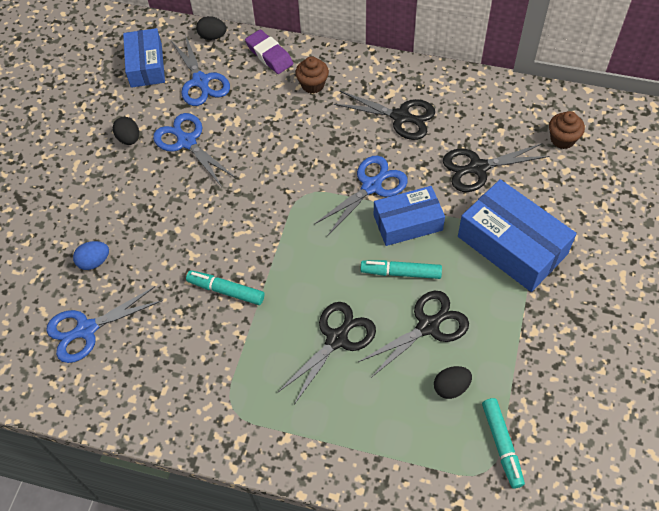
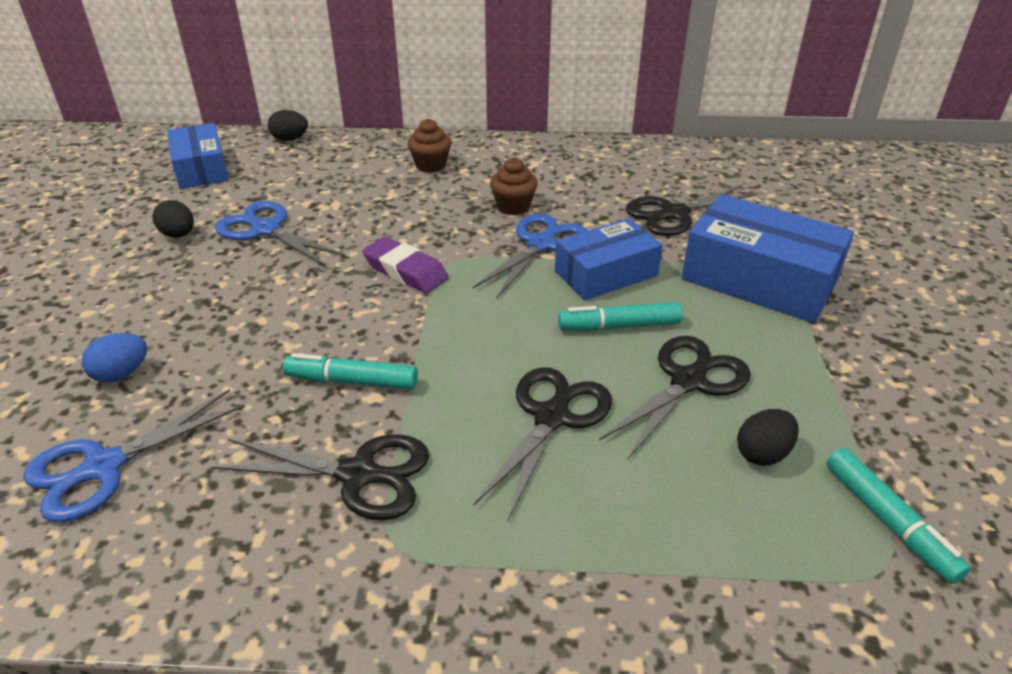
camera: 15 degrees left, 20 degrees down
blue scissors [171,34,230,106] -> none
purple eraser [245,30,293,74] -> purple eraser moved to [362,237,448,293]
black scissors [334,91,435,140] -> black scissors moved to [213,434,429,520]
brown cupcake [549,111,585,149] -> brown cupcake moved to [490,158,538,215]

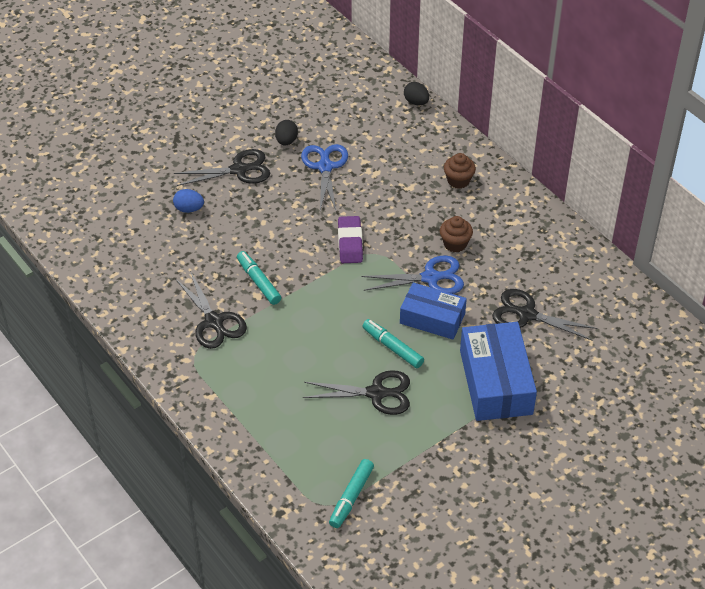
camera: 50 degrees right, 10 degrees up
blue scissors [23,389,244,522] -> none
blue box [167,123,229,189] -> none
black scissors [474,367,612,520] -> black scissors moved to [174,149,270,186]
black egg [737,409,799,466] -> none

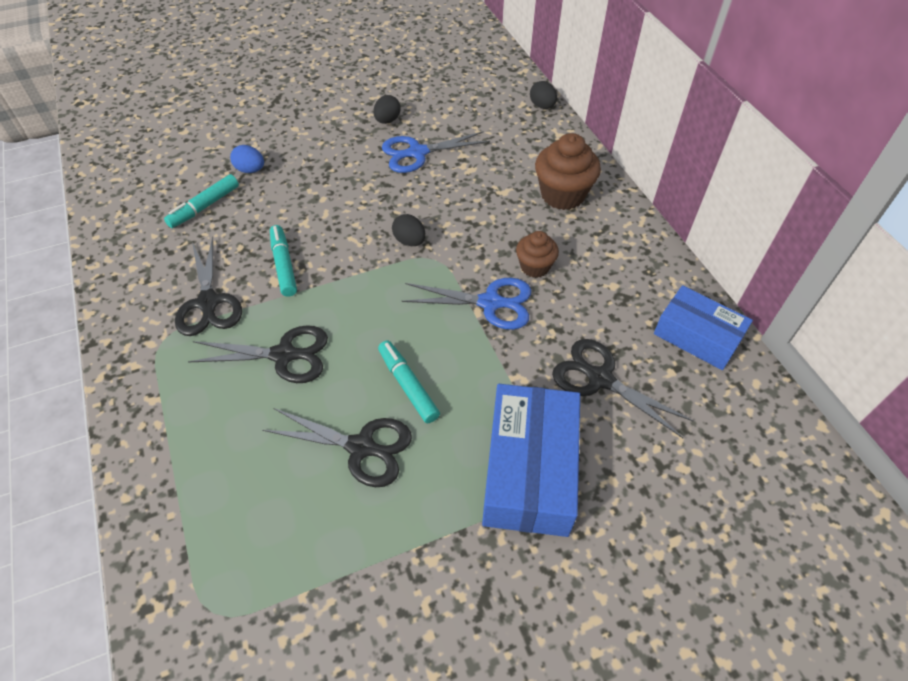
camera: 15 degrees right, 5 degrees up
black scissors [174,149,270,186] -> black scissors moved to [188,325,328,383]
blue scissors [301,144,348,213] -> blue scissors turned 120 degrees counterclockwise [382,131,490,173]
turquoise marker [329,459,374,528] -> turquoise marker moved to [164,174,239,228]
purple eraser [338,216,363,263] -> black egg [392,214,426,246]
blue box [400,282,467,340] -> blue box moved to [654,285,753,370]
brown cupcake [444,153,476,189] -> brown cupcake [535,133,601,210], size x1.65

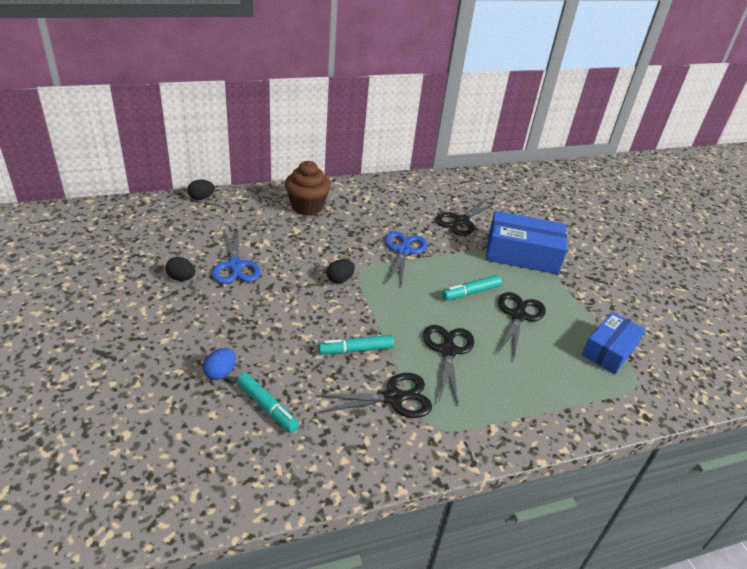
camera: 90 degrees left, 15 degrees down
brown cupcake [516,231,559,278] -> none
blue box [654,285,753,370] -> blue box moved to [582,312,645,374]

